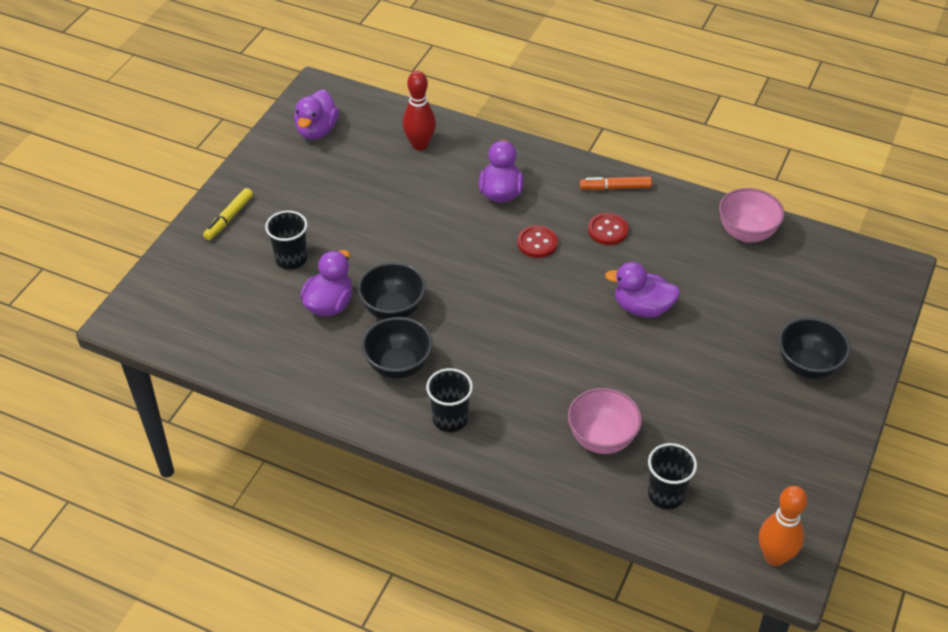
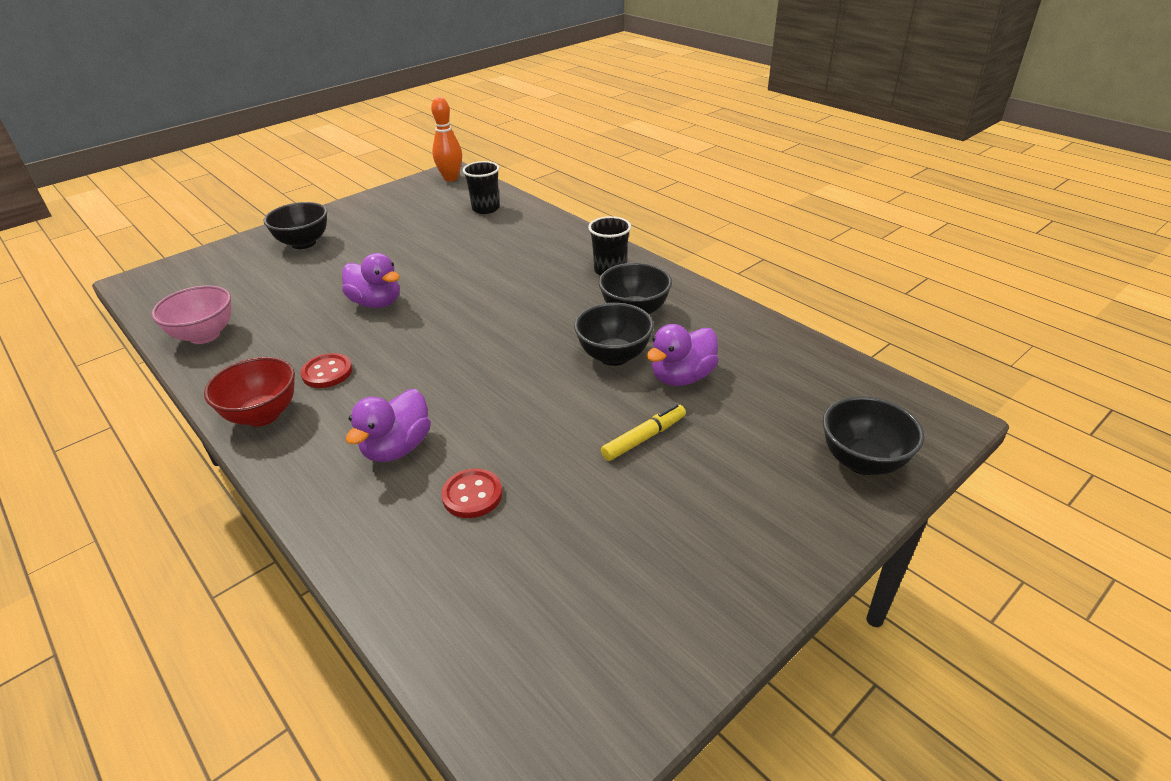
camera: 155 degrees left, 10 degrees down
yellow marker [203,188,253,240] -> yellow marker moved to [601,404,686,461]
black cup [265,211,307,270] -> none
purple duck [294,89,339,140] -> none
red bowling pin [402,71,436,151] -> none
red button [517,225,558,258] -> red button moved to [441,469,503,518]
pink bowl [568,388,642,454] -> none
orange marker [580,177,652,190] -> red bowl [204,357,295,426]
none -> black bowl [823,396,924,475]

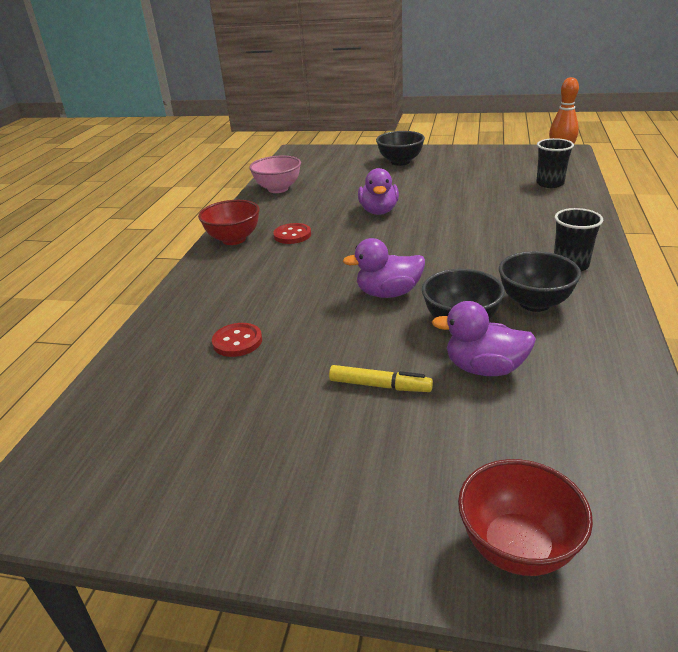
camera: 55 degrees right, 5 degrees down
purple duck [346,389,431,462] -> purple duck moved to [343,238,425,298]
black bowl [823,396,924,475] -> red bowl [458,459,593,576]

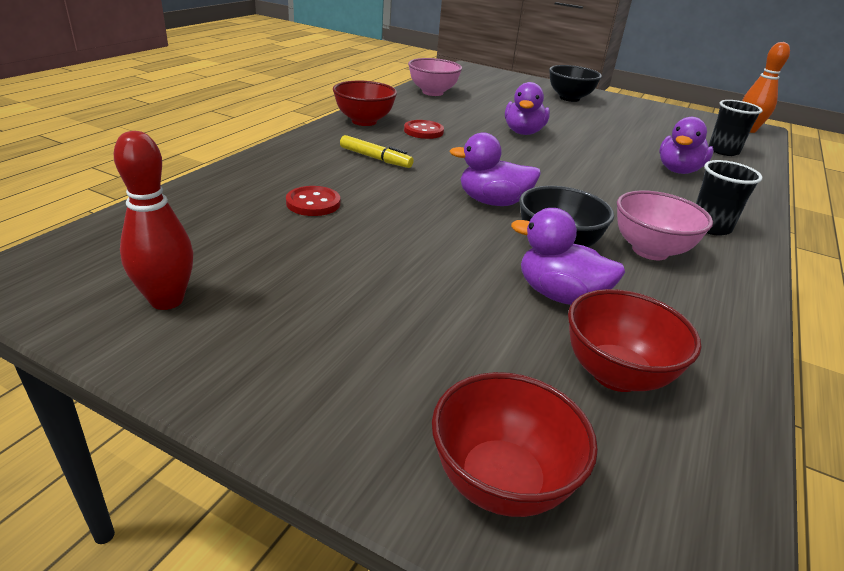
camera: 10 degrees right, 0 degrees up
yellow marker [329,365,433,392] -> yellow marker moved to [340,135,414,168]
black bowl [499,251,581,312] -> pink bowl [617,190,713,260]
none -> red bowling pin [114,131,193,310]
none -> red bowl [568,289,701,392]
none -> purple duck [659,117,714,174]

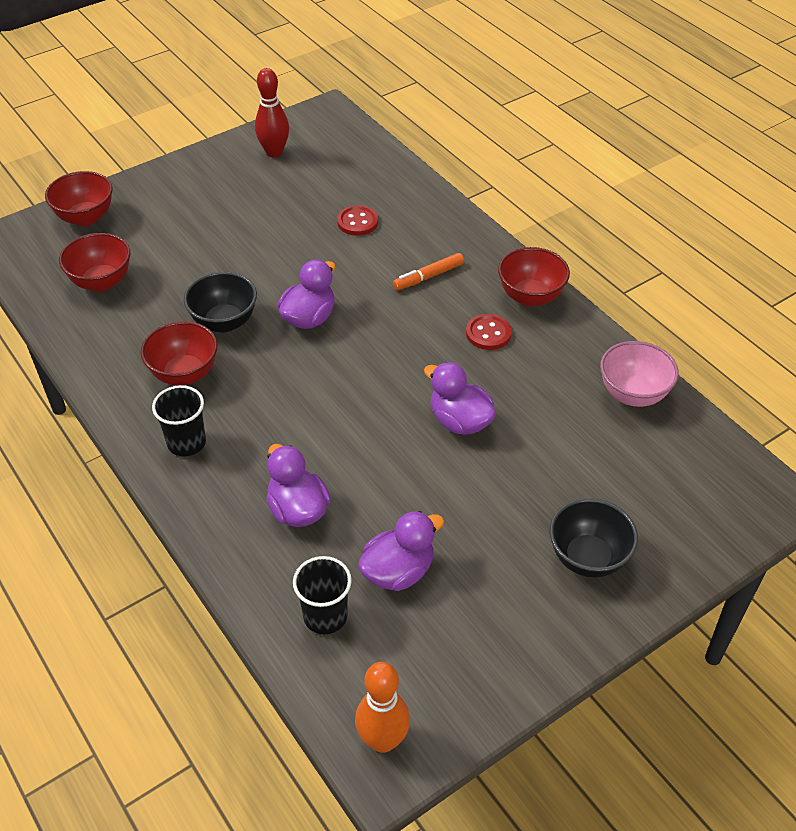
camera: 120 degrees right, 15 degrees up
yellow marker [340,135,414,168] -> orange marker [393,253,464,290]
purple duck [511,208,625,305] -> purple duck moved to [358,511,445,591]
pink bowl [617,190,713,260] -> red bowl [141,321,218,386]

